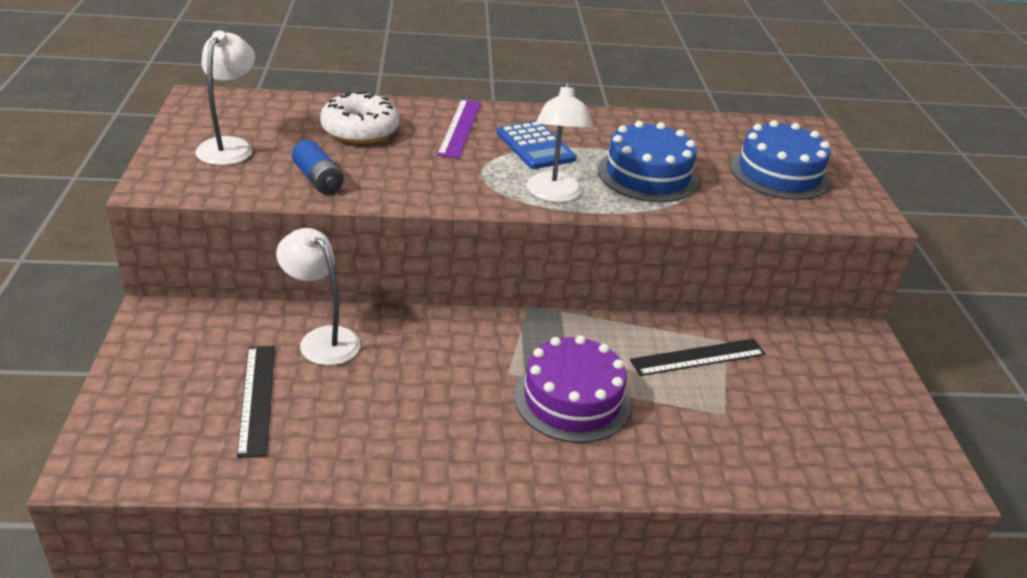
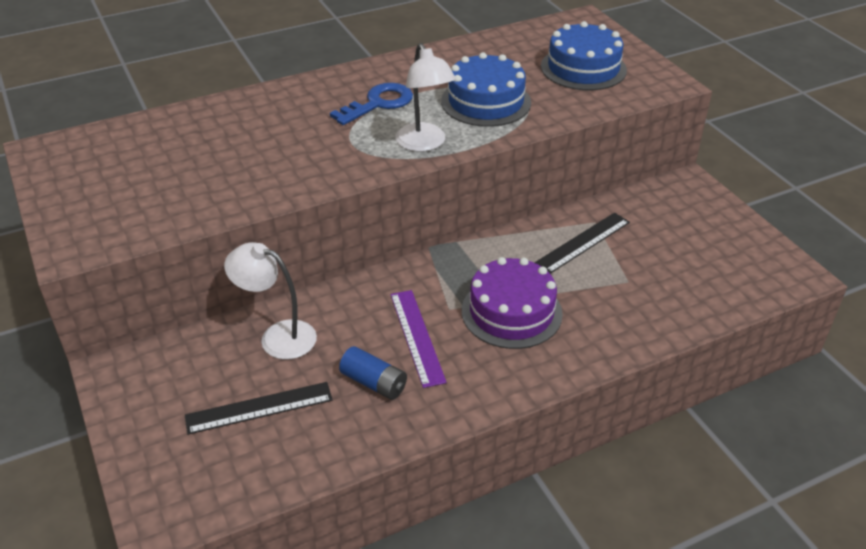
camera: 20 degrees left, 5 degrees up
white lamp [195,30,255,165] -> none
black ruler [237,346,275,458] -> black ruler turned 75 degrees counterclockwise [185,382,333,435]
blue battery [292,140,344,194] -> blue battery moved to [339,346,407,400]
white donut [320,92,399,144] -> none
purple ruler [437,99,481,158] -> purple ruler moved to [390,290,447,388]
blue calculator [497,121,576,169] -> blue key [330,83,413,125]

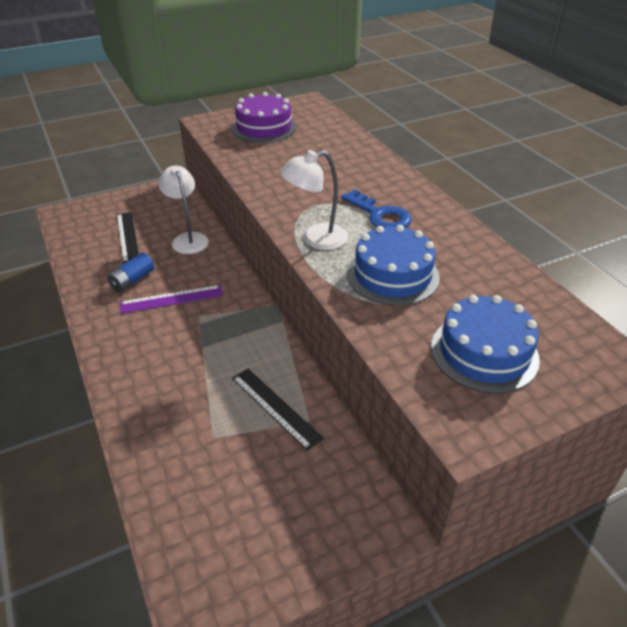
camera: 90 degrees right, 0 degrees up
white lamp [224,242,317,359] -> white lamp turned 45 degrees counterclockwise [158,165,209,254]
purple cake [462,257,563,349] -> purple cake moved to [231,92,297,143]

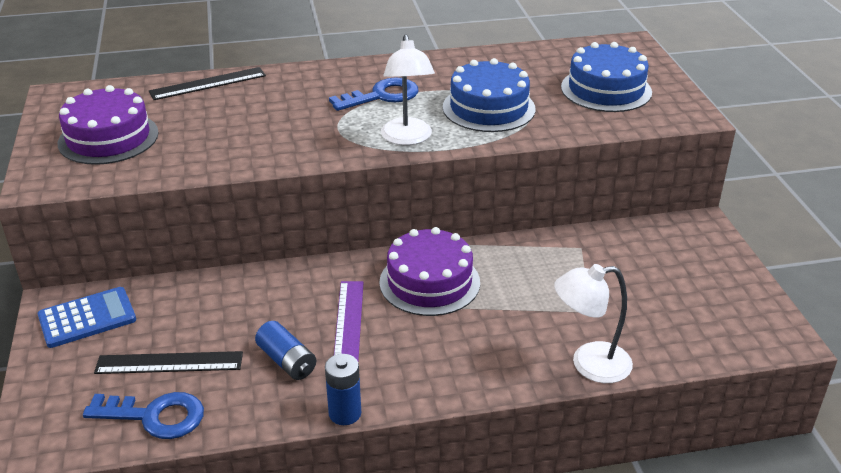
camera: 75 degrees left, 5 degrees down
white lamp [158,165,209,254] -> white lamp moved to [554,264,633,383]
black ruler [232,369,324,451] -> black ruler moved to [149,67,266,100]
none -> blue calculator [38,287,136,348]
none -> blue key [83,392,204,439]
none -> blue battery [325,354,361,425]
none -> purple cake [379,227,480,316]

